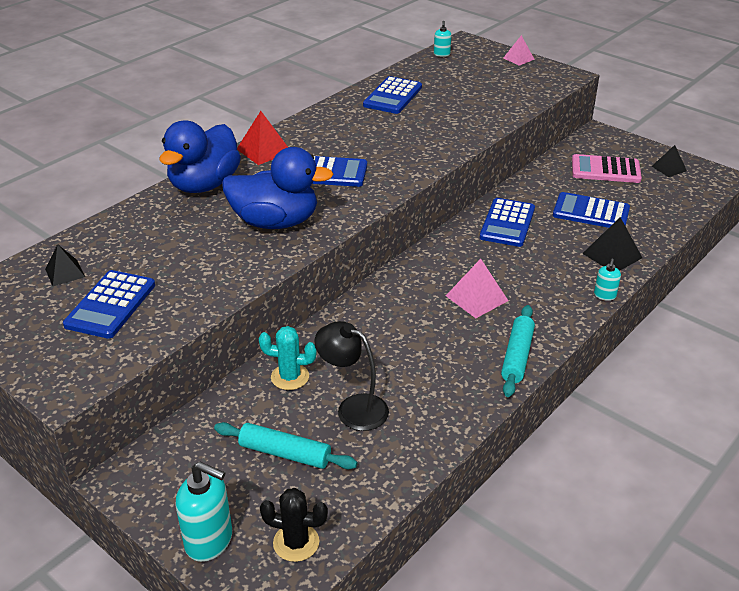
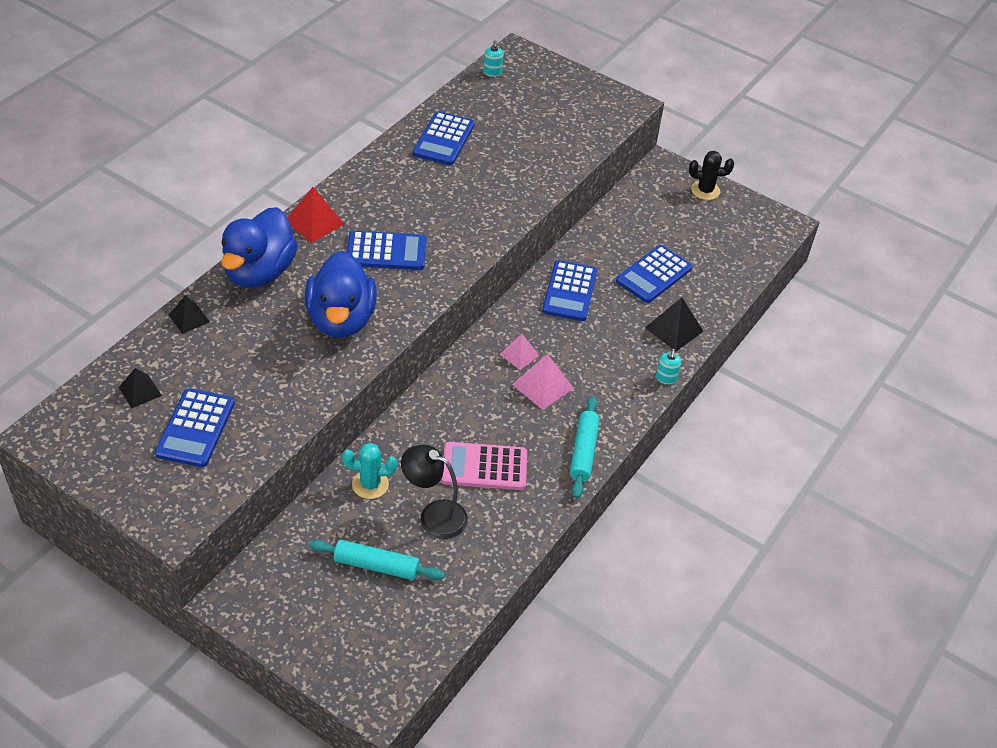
camera: 10 degrees left, 10 degrees up
turquoise soap dispenser [176,462,232,562] -> none
blue duck [222,147,334,229] -> blue duck turned 90 degrees clockwise [305,251,377,338]
black cactus [260,488,328,562] -> black cactus moved to [689,151,734,200]
pink pyramid [503,35,535,66] -> pink pyramid moved to [499,334,540,370]
blue calculator [553,192,630,228] -> blue calculator turned 60 degrees counterclockwise [616,245,692,303]
pink calculator [572,154,642,183] -> pink calculator moved to [441,442,527,490]
black pyramid [652,145,687,177] -> black pyramid moved to [169,295,210,334]

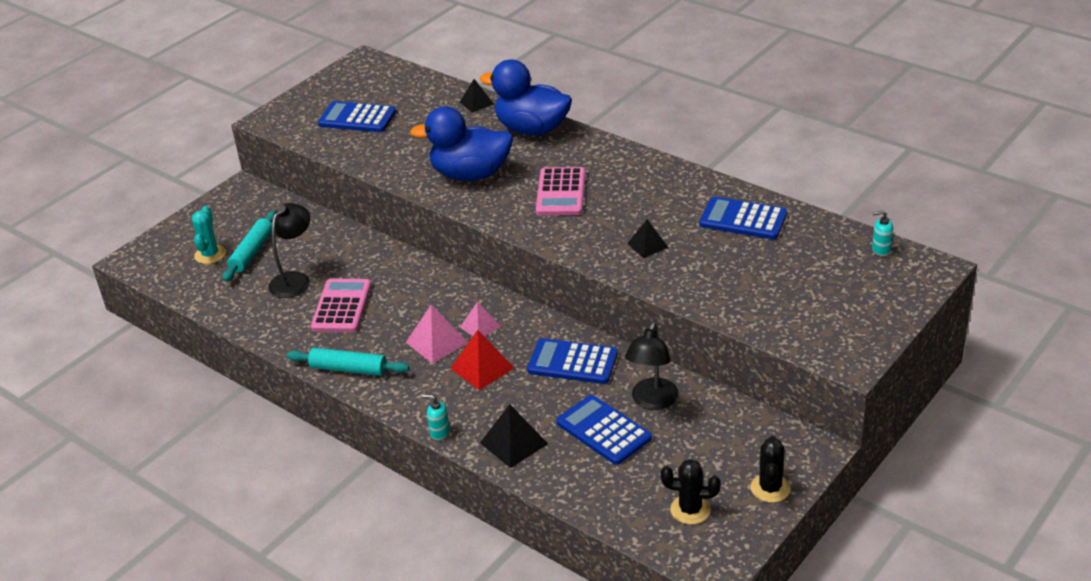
camera: 100 degrees right, 10 degrees down
black pyramid [119,368,162,408] -> black pyramid moved to [627,219,669,258]
red pyramid [288,187,344,243] -> red pyramid moved to [450,330,514,390]
turquoise cactus [342,443,397,499] -> turquoise cactus moved to [192,206,226,264]
blue calculator [347,231,426,270] -> pink calculator [536,167,585,216]
none -> black lamp [625,322,679,410]
none -> black cactus [661,459,721,525]

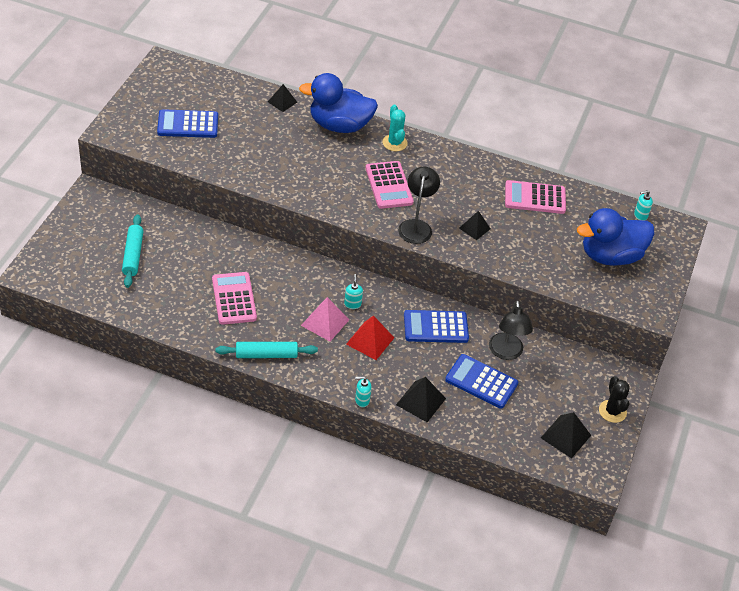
camera: 25 degrees left, 10 degrees up
turquoise cactus [192,206,226,264] -> turquoise cactus moved to [382,105,408,151]
black lamp [268,203,310,298] -> black lamp moved to [398,167,440,244]
blue duck [410,106,513,181] -> blue duck moved to [577,208,654,266]
pink pyramid [460,302,501,337] -> turquoise soap dispenser [344,274,363,309]
black cactus [661,459,721,525] -> black pyramid [541,412,591,458]
blue calculator [700,197,787,239] -> pink calculator [505,180,566,214]

